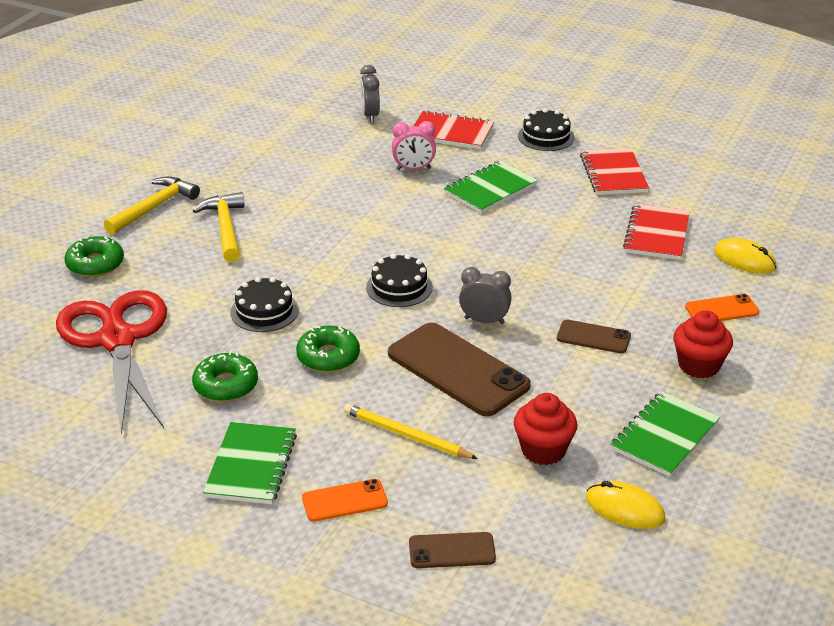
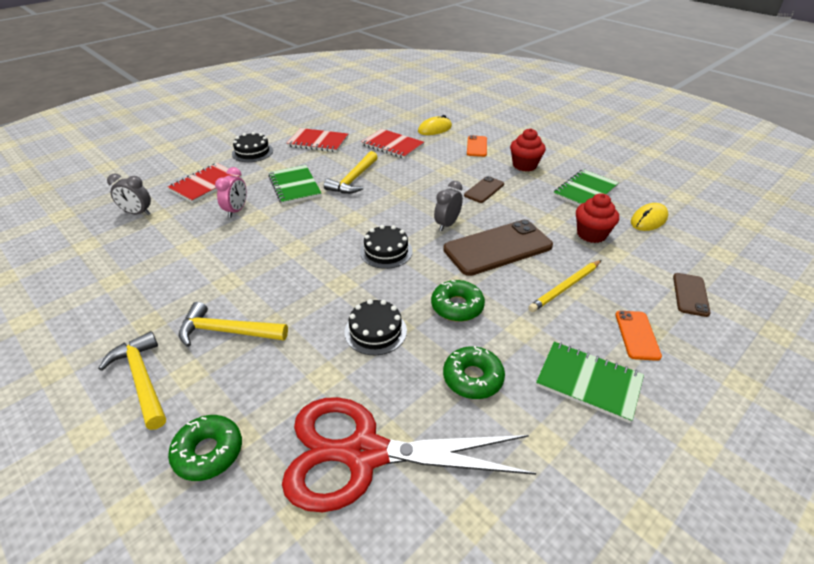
camera: 70 degrees left, 5 degrees up
green notebook [611,391,720,477] -> green notebook turned 75 degrees clockwise [553,169,619,206]
none -> yellow hammer [324,151,378,194]

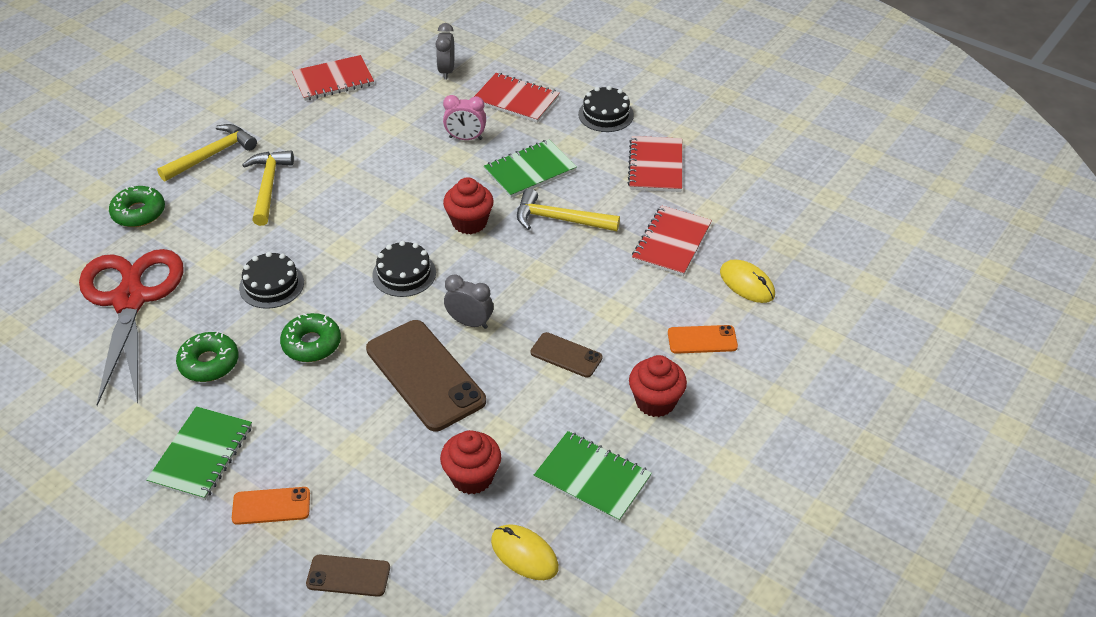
camera: 80 degrees right, 5 degrees up
yellow pencil [528,260,601,312] -> none
none -> red notebook [292,55,374,101]
none -> red cupcake [443,177,494,234]

